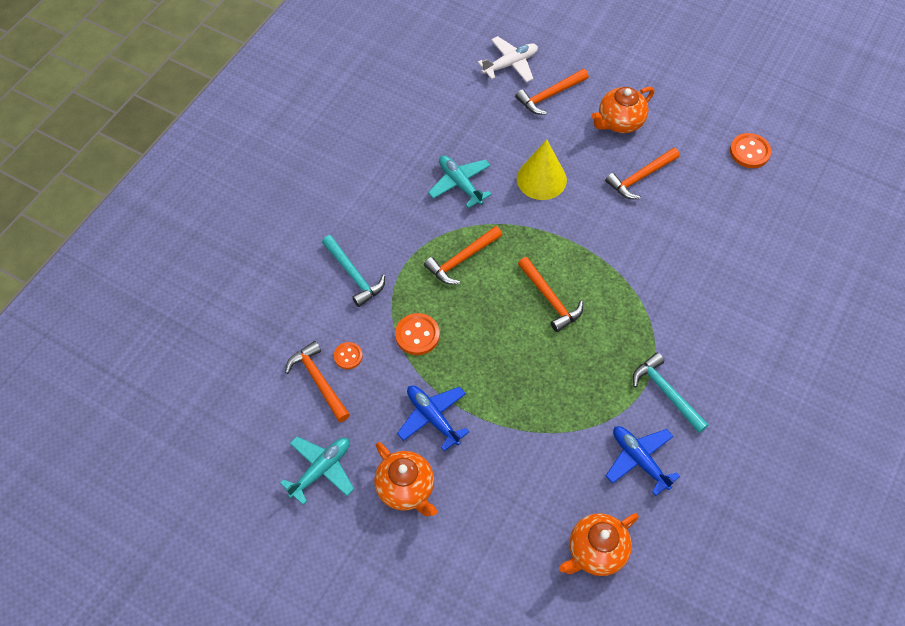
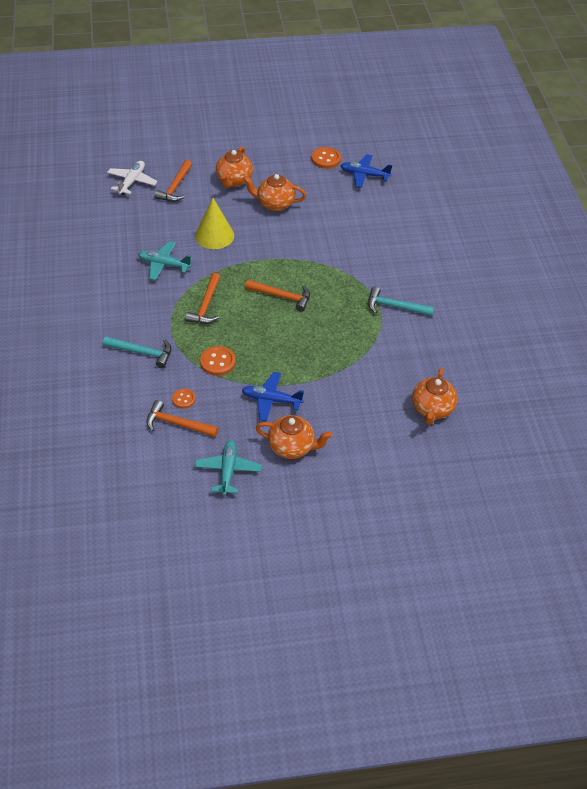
camera: 40 degrees left, 10 degrees down
orange hammer [605,148,680,199] -> orange teapot [243,174,306,211]
blue plane [606,426,680,496] -> blue plane moved to [341,154,392,188]

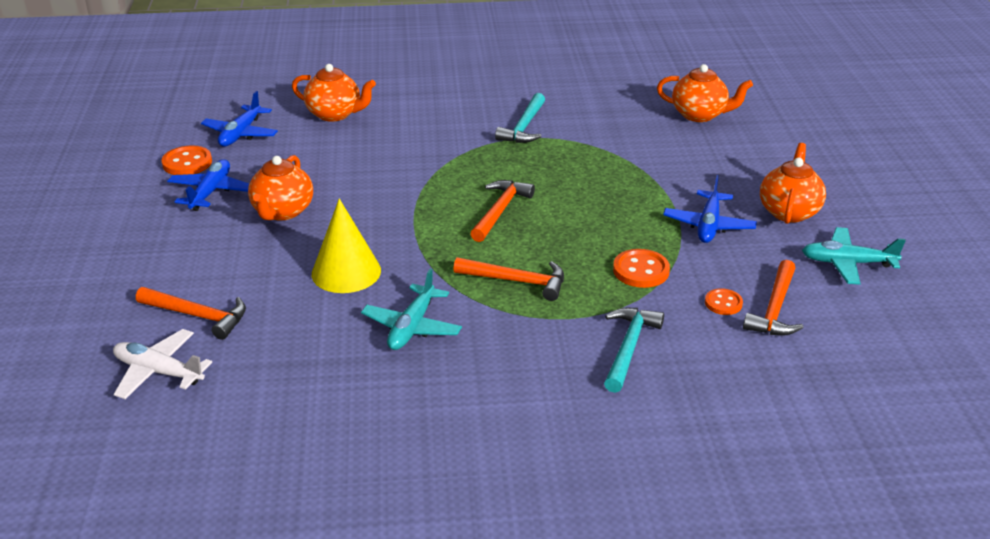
camera: 85 degrees left, 15 degrees down
orange teapot [216,146,253,188] -> orange teapot moved to [292,64,376,122]
none -> blue plane [167,159,249,211]

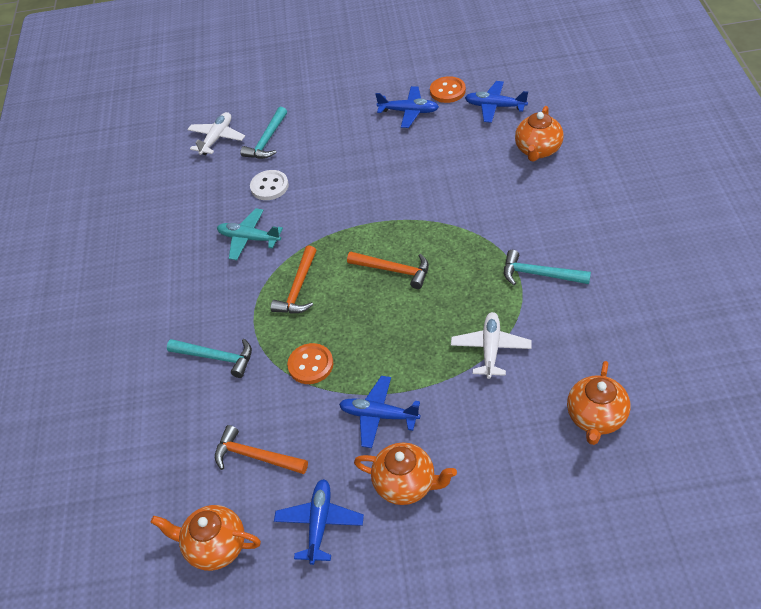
camera: 95 degrees right, 15 degrees up
orange hammer [136,287,246,340] -> turquoise hammer [240,107,287,159]
orange teapot [248,155,313,221] -> orange teapot moved to [151,505,261,571]
yellow cone [312,199,381,293] -> none
orange button [705,288,743,315] -> none
turquoise plane [802,227,906,285] -> blue plane [274,479,364,565]
none -> white button [250,170,289,200]
none -> white plane [451,312,532,379]

